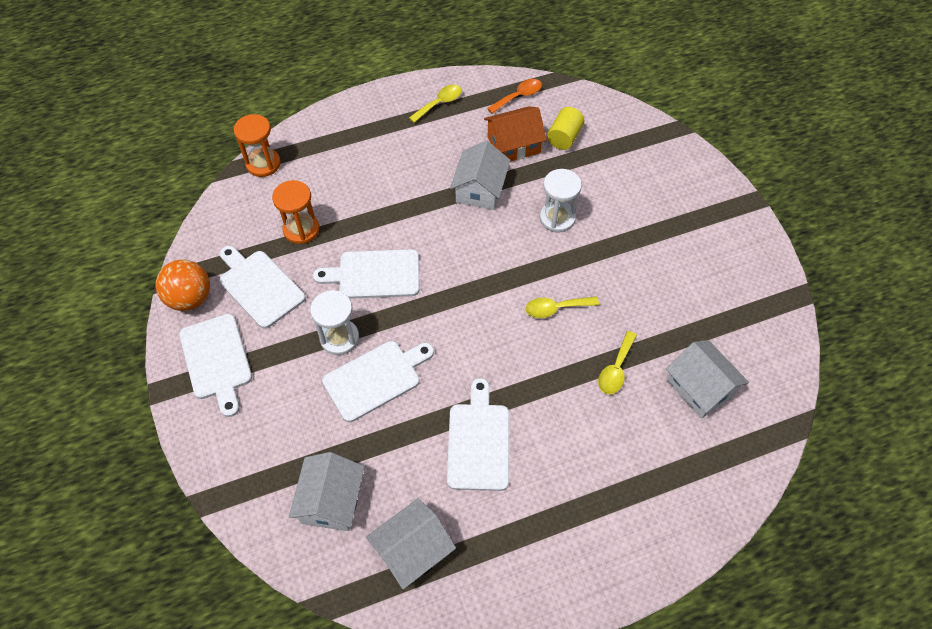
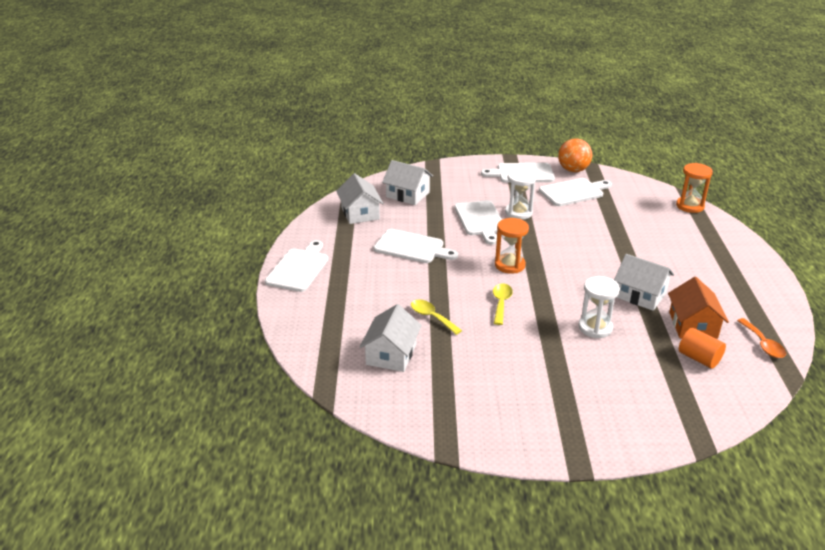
camera: 110 degrees right, 25 degrees down
orange hourglass [272,180,320,244] -> orange hourglass moved to [495,218,529,274]
white cutting board [313,249,420,299] -> white cutting board moved to [265,240,329,292]
yellow spoon [409,85,462,123] -> none
yellow cylinder [547,107,584,150] -> orange cylinder [679,328,726,369]
white house [666,340,749,419] -> white house turned 60 degrees counterclockwise [360,304,422,372]

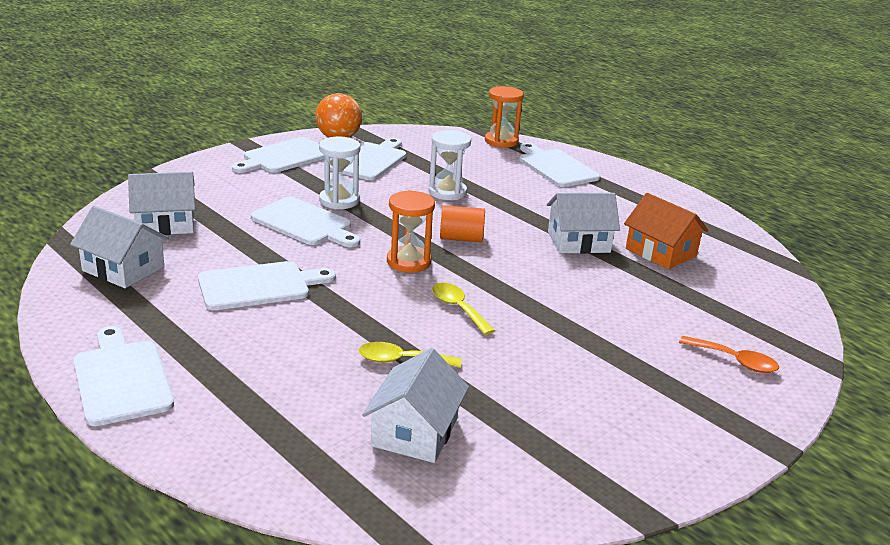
camera: 45 degrees left, 5 degrees down
white house [360,304,422,372] -> white house turned 45 degrees clockwise [362,348,469,463]
white hourglass [578,276,620,338] -> white hourglass moved to [429,130,471,200]
orange cylinder [679,328,726,369] -> orange cylinder moved to [440,205,485,242]
orange spoon [737,318,786,358] -> orange spoon moved to [679,336,779,373]
none -> white cutting board [519,143,600,187]

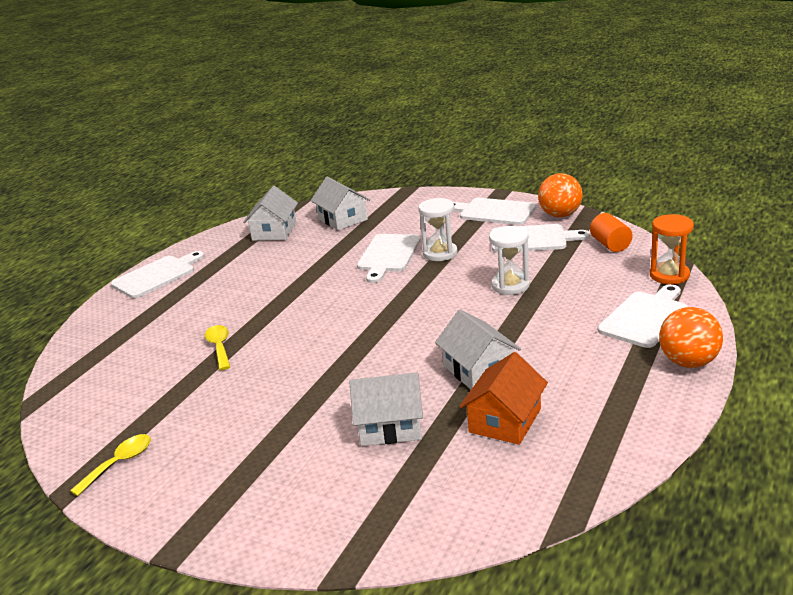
camera: 75 degrees right, 0 degrees up
white cutting board [198,261,336,310] -> none
white house [362,348,469,463] -> white house moved to [349,373,423,446]
orange hourglass [387,190,435,273] -> none
yellow spoon [432,283,495,335] -> yellow spoon moved to [70,434,151,496]
orange cylinder [440,205,485,242] -> orange cylinder moved to [590,213,633,252]
orange spoon [679,336,779,373] -> none
none -> orange ball [659,307,723,368]

